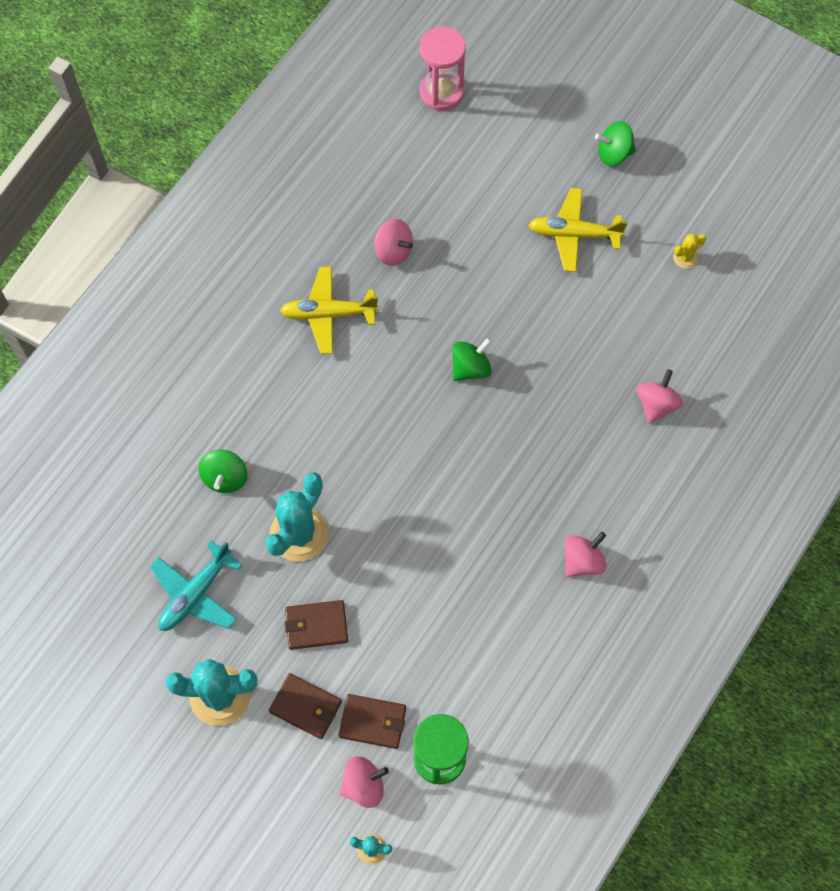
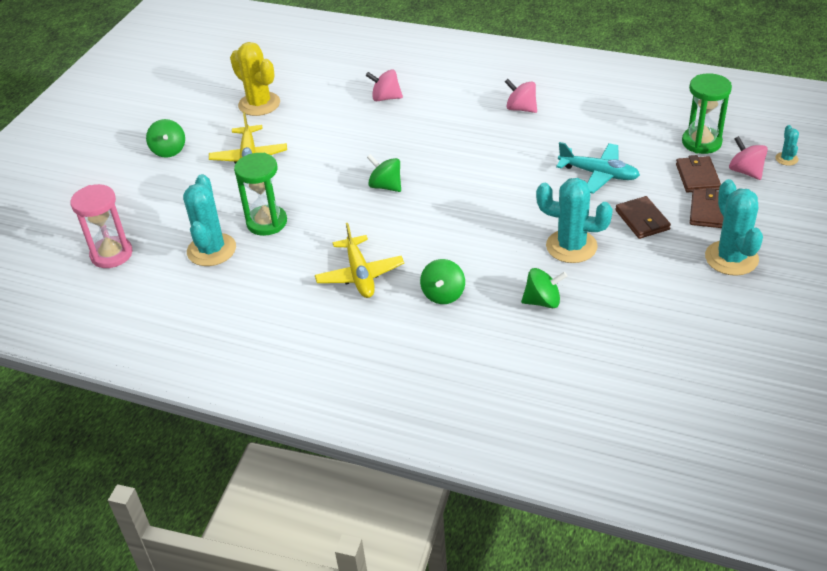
camera: 100 degrees left, 25 degrees down
turquoise plane [150,540,242,631] -> turquoise plane moved to [556,142,640,194]
pink spinning top [374,219,413,266] -> none
yellow cactus [673,234,706,269] -> yellow cactus [230,42,280,116], size x2.15
none -> turquoise cactus [183,174,236,266]
none -> green hourglass [234,153,287,236]
none -> green spinning top [420,259,465,304]

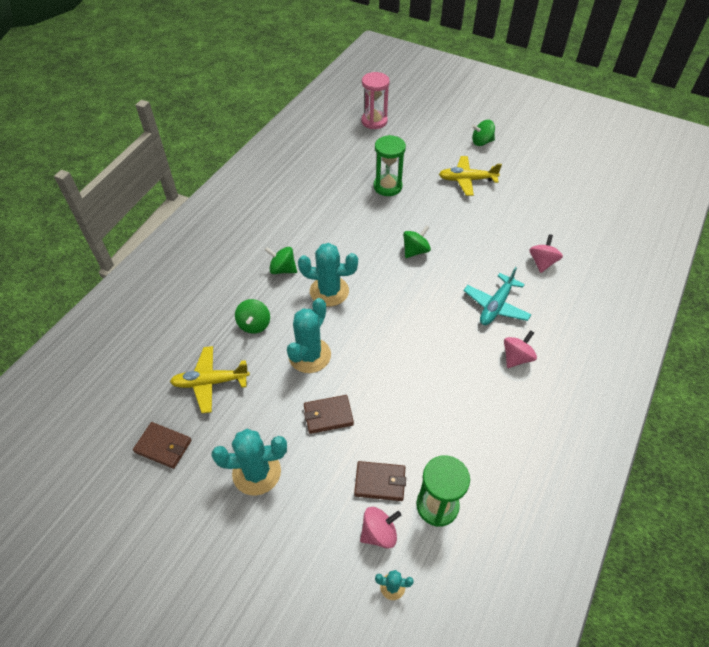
camera: 95 degrees right, 10 degrees up
turquoise cactus [183,174,236,266] -> turquoise cactus moved to [298,243,358,306]
yellow cactus [230,42,280,116] -> none
yellow plane [315,223,404,298] -> yellow plane moved to [170,346,250,413]
turquoise plane [556,142,640,194] -> turquoise plane moved to [464,267,532,325]
brown wallet [690,188,724,228] -> brown wallet moved to [133,422,192,469]

